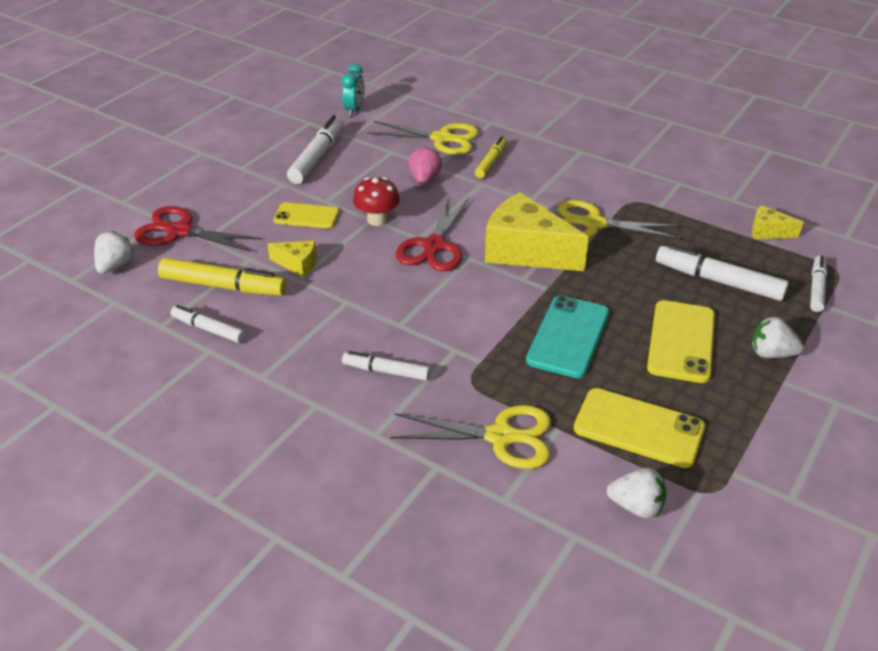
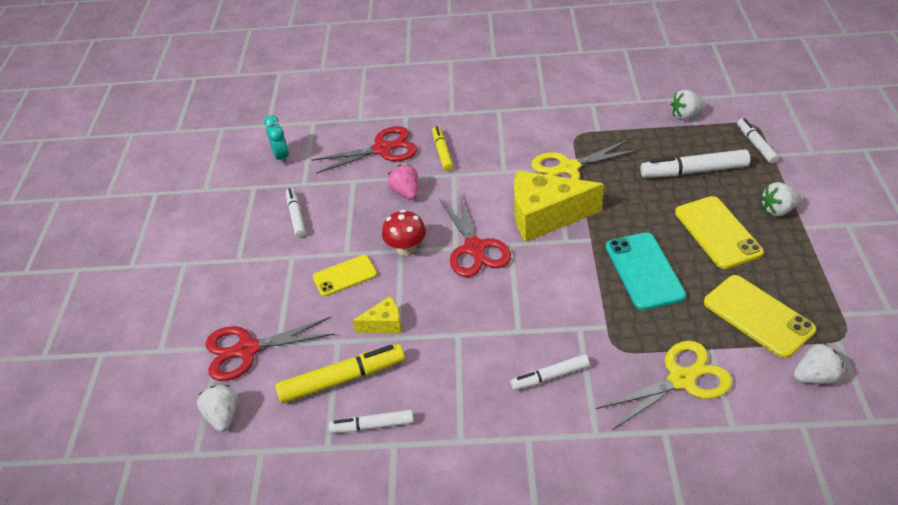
camera: 30 degrees left, 5 degrees up
white marker [287,115,344,184] -> white marker [286,188,306,238], size x0.62
yellow scissors [367,121,479,155] -> red scissors [311,126,417,174]
yellow phone [574,388,705,468] -> yellow phone turned 60 degrees clockwise [704,275,816,358]
yellow cheese [752,205,803,239] -> white strawberry [671,90,706,120]

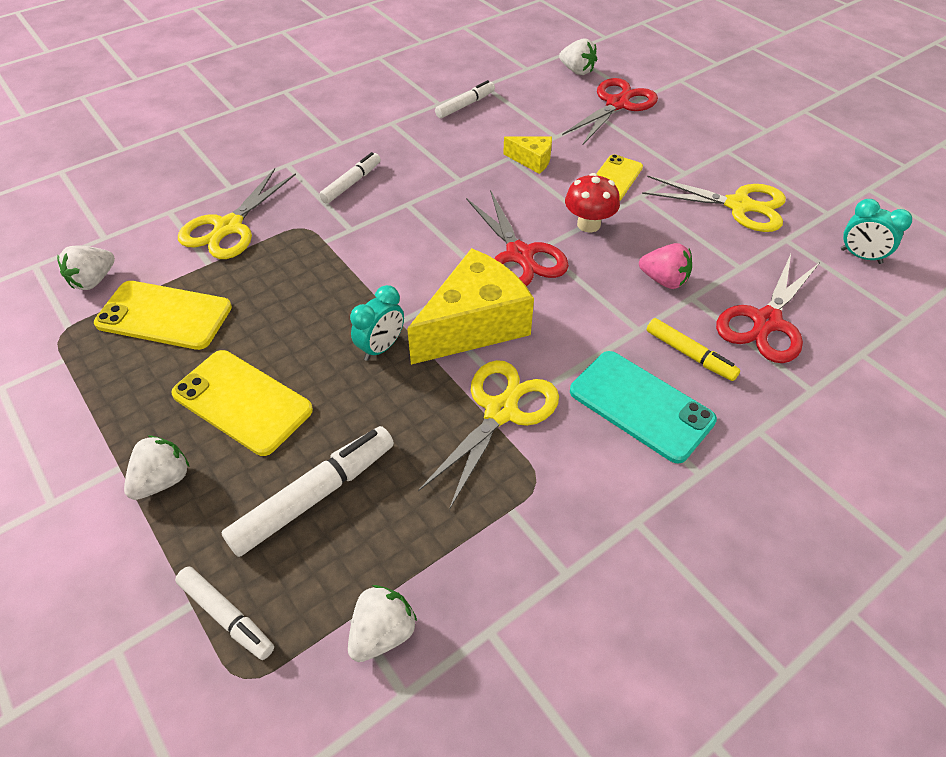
camera: 140 degrees right, 5 degrees up
yellow marker [275,344,405,403] -> none
white marker [286,188,306,238] -> yellow scissors [642,175,786,232]
yellow cheese [353,296,401,333] -> yellow cheese turned 105 degrees counterclockwise [503,136,552,174]
red scissors [440,195,511,277] -> red scissors turned 150 degrees counterclockwise [466,190,569,286]
turquoise phone [606,232,686,310] -> turquoise phone moved to [570,351,717,463]
none -> turquoise clock [350,285,404,361]

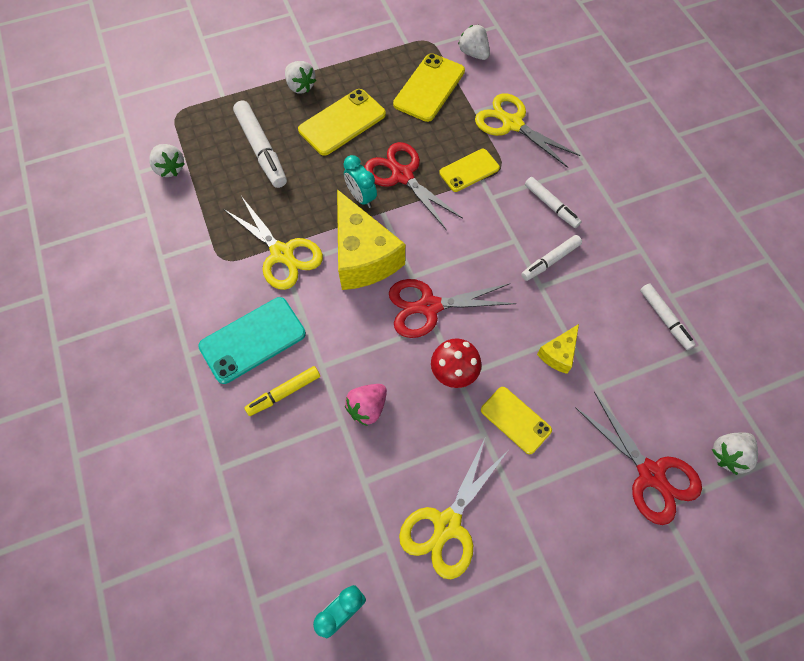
camera: 105 degrees right, 15 degrees up
white marker [175,567,274,660] -> white marker moved to [521,235,582,281]
red scissors [716,254,820,363] -> red scissors moved to [364,142,463,230]
none -> yellow phone [439,149,500,192]

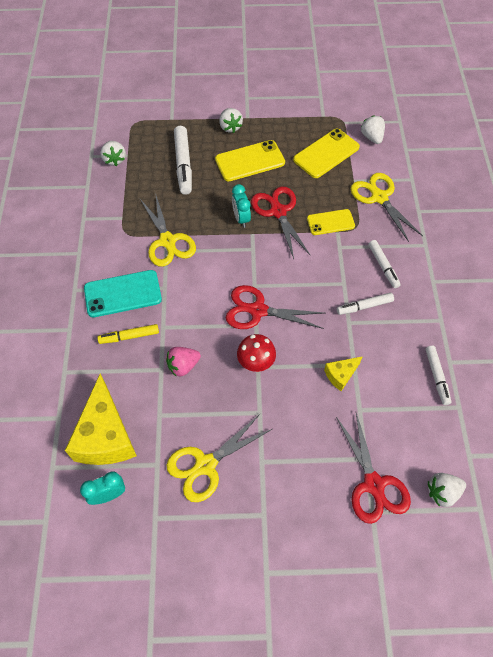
camera: 20 degrees right, 5 degrees down
yellow cheese [337,189,405,290] -> yellow cheese moved to [65,374,137,465]
yellow phone [481,387,552,454] -> none

